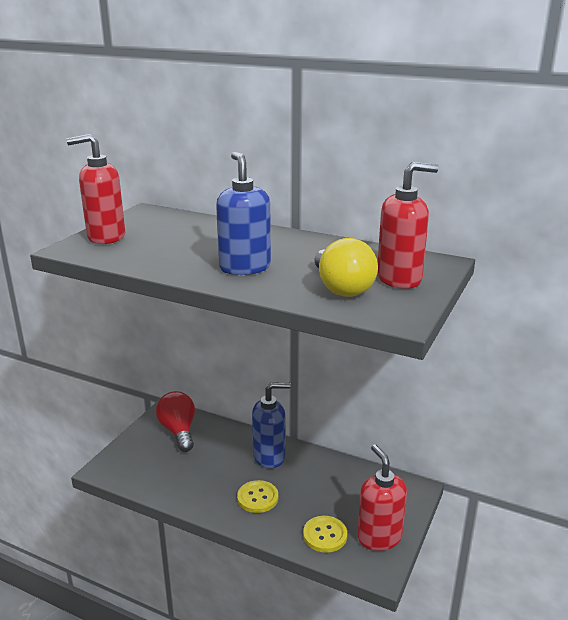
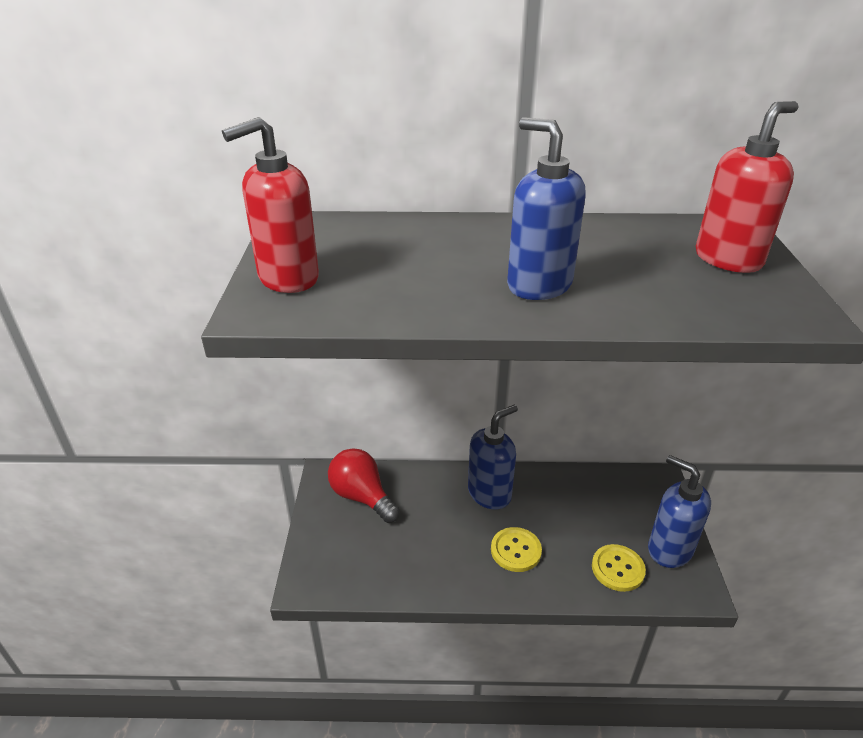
camera: 25 degrees left, 10 degrees up
yellow light bulb [314,238,378,297] -> none
red soap dispenser [357,444,407,551] -> blue soap dispenser [648,455,711,568]

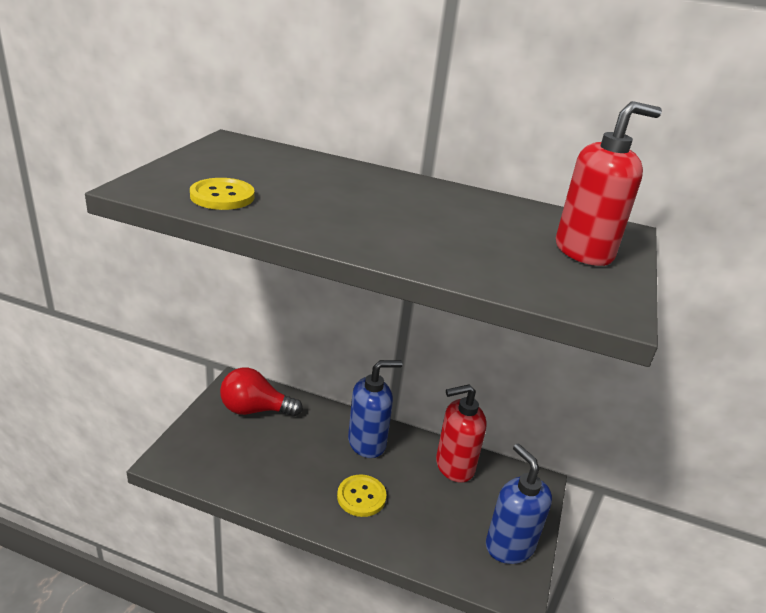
camera: 15 degrees right, 5 degrees down
red soap dispenser [222,117,319,293] -> red soap dispenser moved to [436,384,487,483]
red light bulb [328,448,400,523] -> red light bulb turned 60 degrees counterclockwise [220,368,303,417]
blue soap dispenser [507,117,586,300] -> none
yellow button [592,544,646,592] -> yellow button moved to [190,178,255,210]

